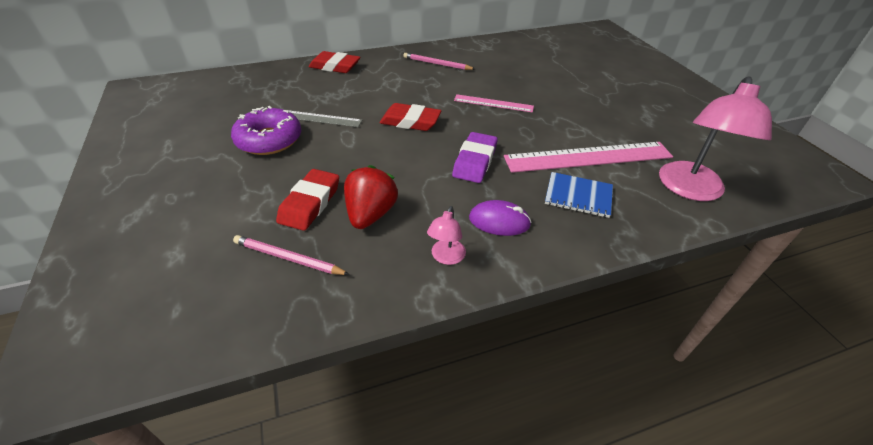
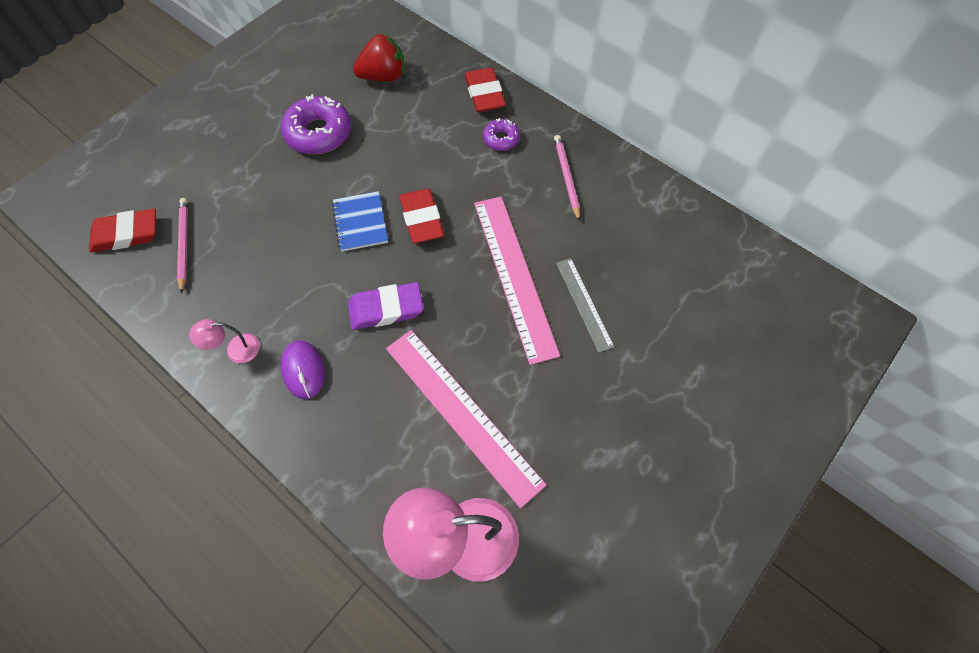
camera: 60 degrees right, 20 degrees up
red eraser [276,169,339,231] -> red eraser moved to [89,209,156,252]
grey ruler [287,110,362,127] -> grey ruler moved to [556,258,614,353]
red strawberry [344,165,398,229] -> red strawberry moved to [353,34,404,81]
pink ruler [454,94,534,113] -> pink ruler [474,197,560,365], size x1.84
blue notebook [545,172,613,218] -> blue notebook moved to [332,191,388,251]
none -> purple donut [483,118,520,151]

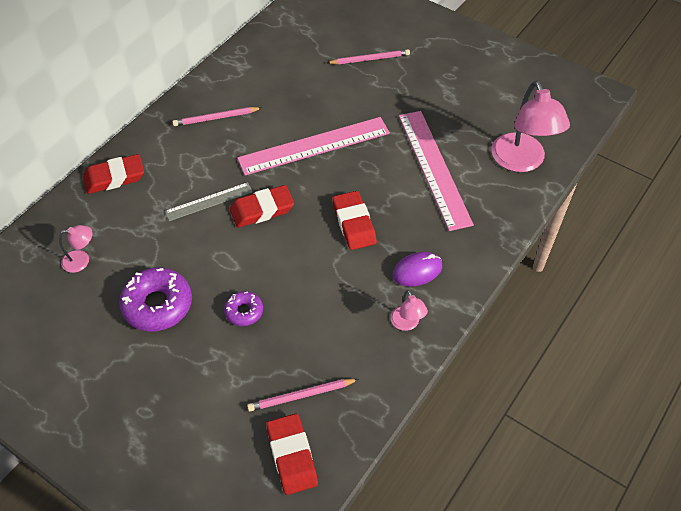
camera: 95 degrees left, 10 degrees down
blue notebook [332,191,388,251] -> none
purple eraser [348,282,424,330] -> red eraser [332,191,377,250]
red strawberry [353,34,404,81] -> pink lamp [59,225,93,273]
pink ruler [386,330,547,508] -> pink ruler turned 60 degrees counterclockwise [399,111,474,231]
purple donut [483,118,520,151] -> purple donut moved to [224,291,263,326]
grey ruler [556,258,614,353] -> grey ruler moved to [165,182,253,221]
none -> pink pencil [327,49,410,64]

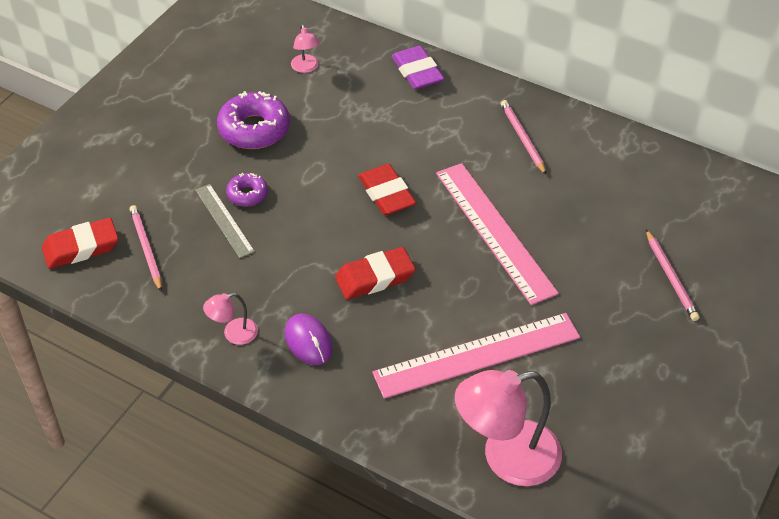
camera: 85 degrees right, 5 degrees down
red eraser [83,154,144,194] -> purple eraser [392,46,444,90]
grey ruler [165,182,253,221] -> grey ruler moved to [195,184,255,258]

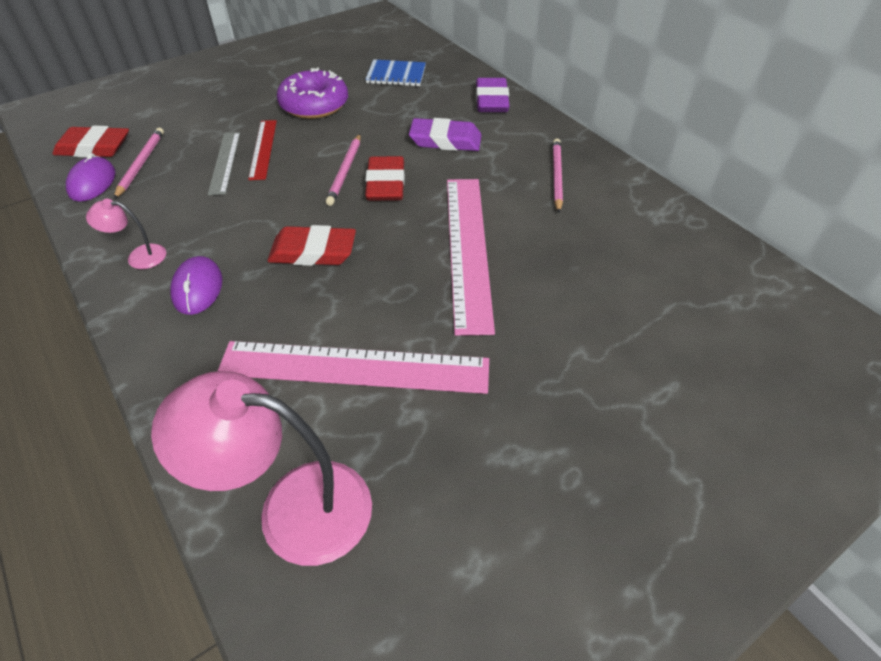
camera: 25 degrees right, 0 degrees up
purple donut [226,173,268,207] -> red ruler [248,120,277,180]
pink lamp [291,24,320,73] -> blue notebook [365,59,426,86]
pink pencil [646,229,700,321] -> pink pencil moved to [325,134,361,206]
none -> purple mouse [66,153,116,202]
none -> purple eraser [409,118,481,151]

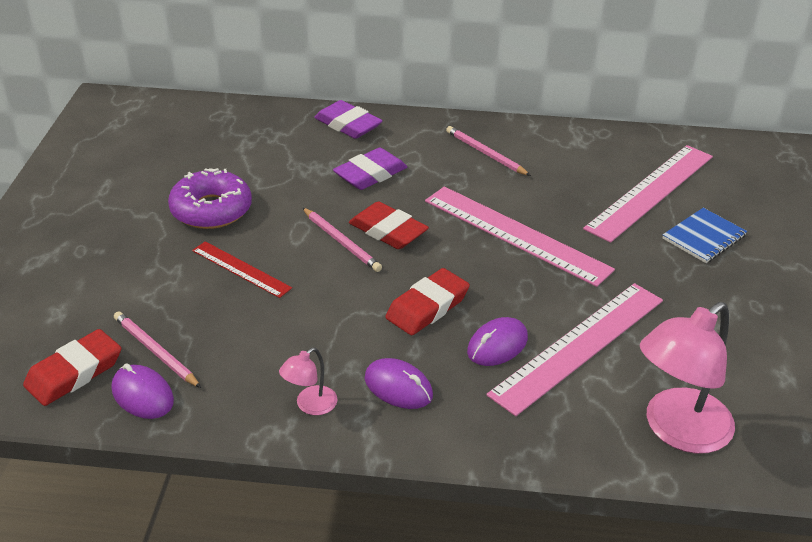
camera: 50 degrees left, 10 degrees down
grey ruler [208,132,240,195] -> none
blue notebook [365,59,426,86] -> blue notebook moved to [662,208,747,263]
none -> purple mouse [467,317,528,366]
none -> pink ruler [583,145,713,243]

